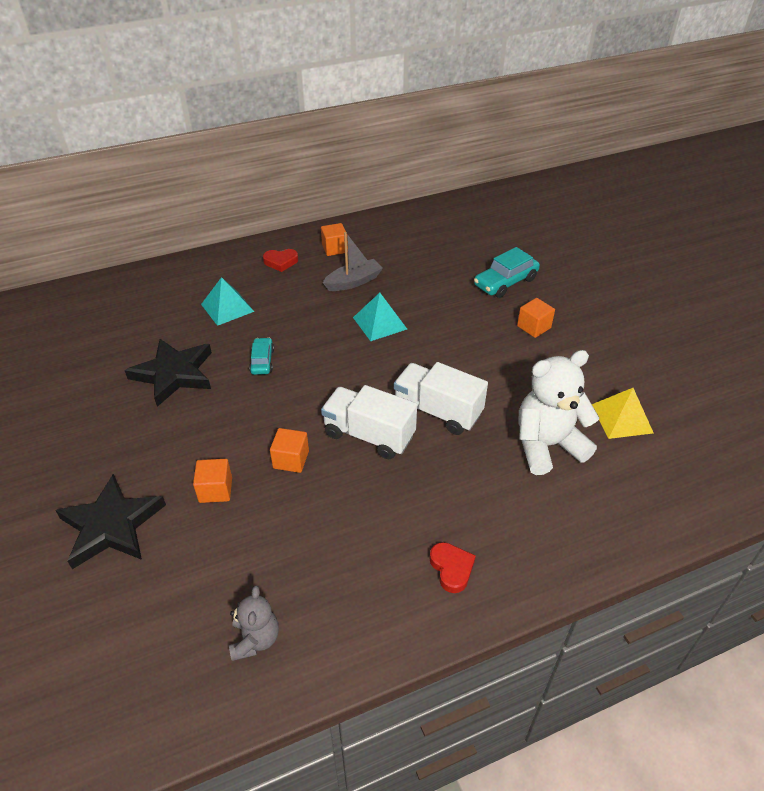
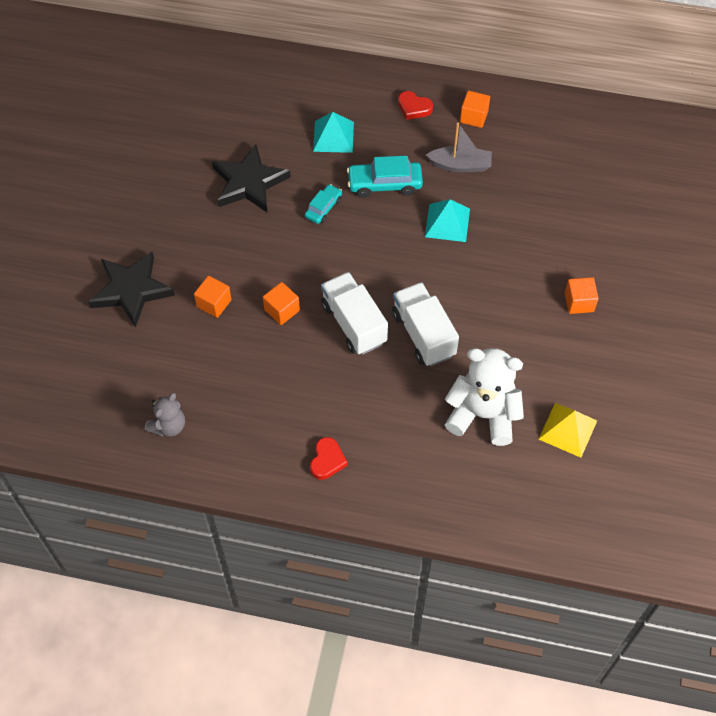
camera: 35 degrees right, 15 degrees up
turquoise car [474,247,540,298] -> turquoise car moved to [347,156,423,198]

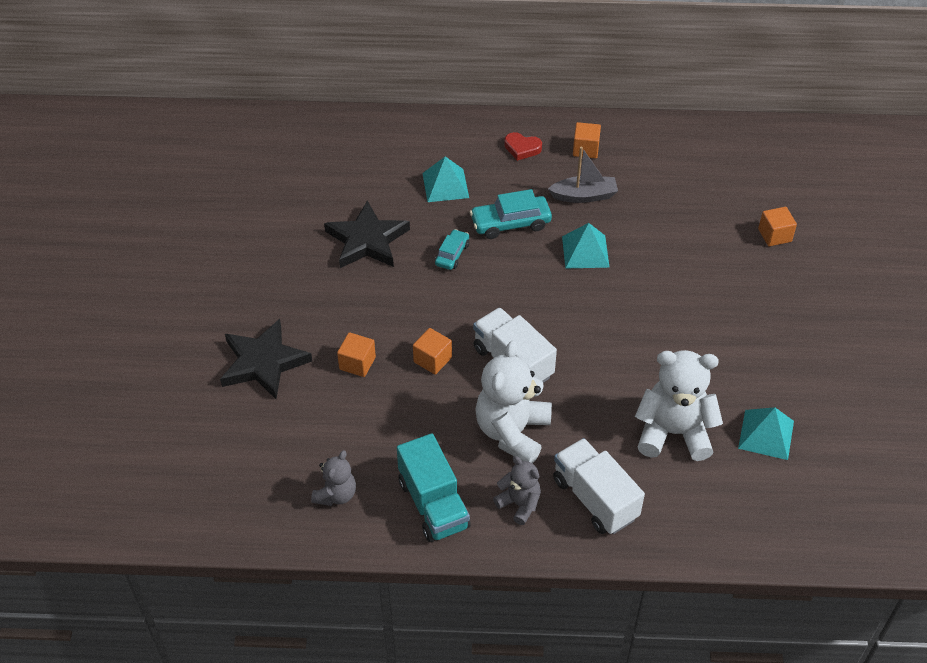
camera: 10 degrees left, 10 degrees down
red heart [310,437,348,480] -> grey teddy bear [493,456,541,525]
white truck [392,282,459,366] -> white truck moved to [553,438,645,534]
yellow pyramid [539,403,597,458] -> turquoise pyramid [738,407,794,460]
orange cube [565,277,599,314] -> orange cube moved to [758,207,797,246]
none -> turquoise truck [397,434,471,542]
none -> white teddy bear [475,341,552,463]

